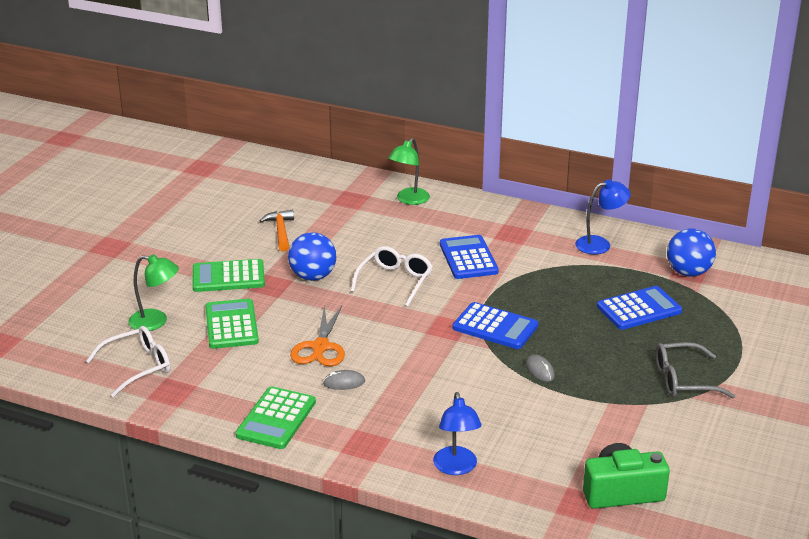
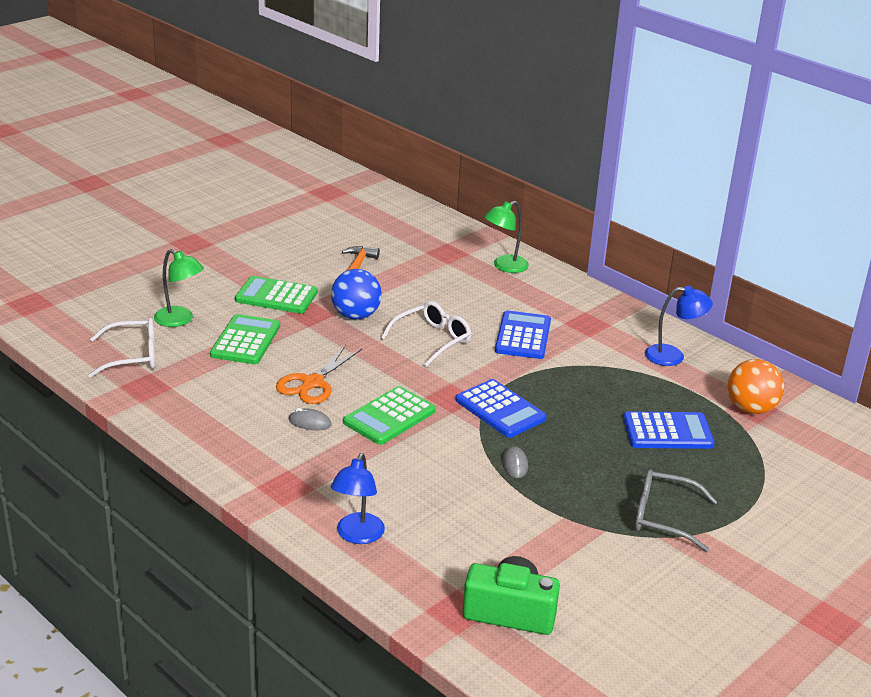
camera: 20 degrees right, 0 degrees up
green calculator [236,386,316,449] -> green calculator moved to [343,386,436,445]
blue ball [667,229,716,277] -> orange ball [727,359,784,414]

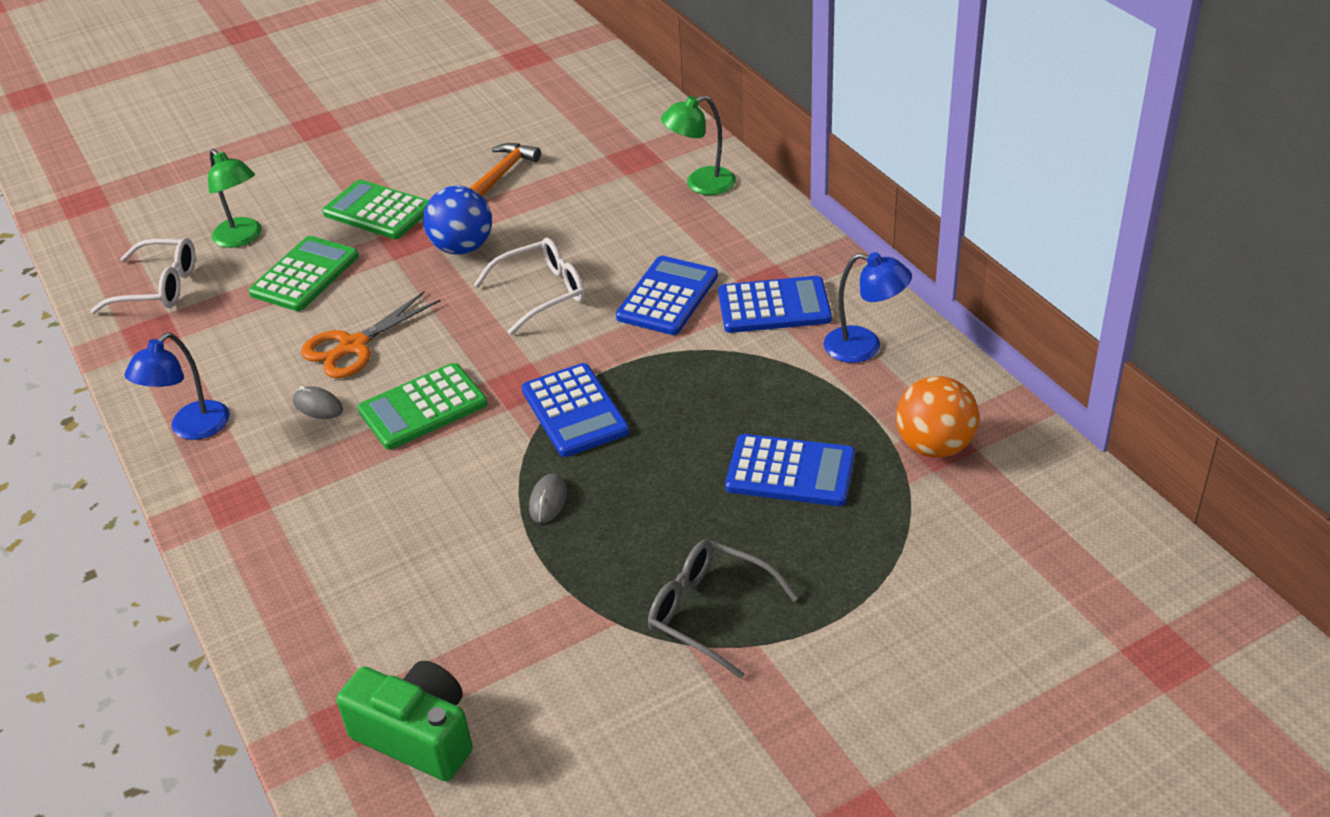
camera: 20 degrees right, 10 degrees up
blue lamp [331,453,385,544] -> blue lamp moved to [125,333,230,440]
none -> blue calculator [718,276,832,333]

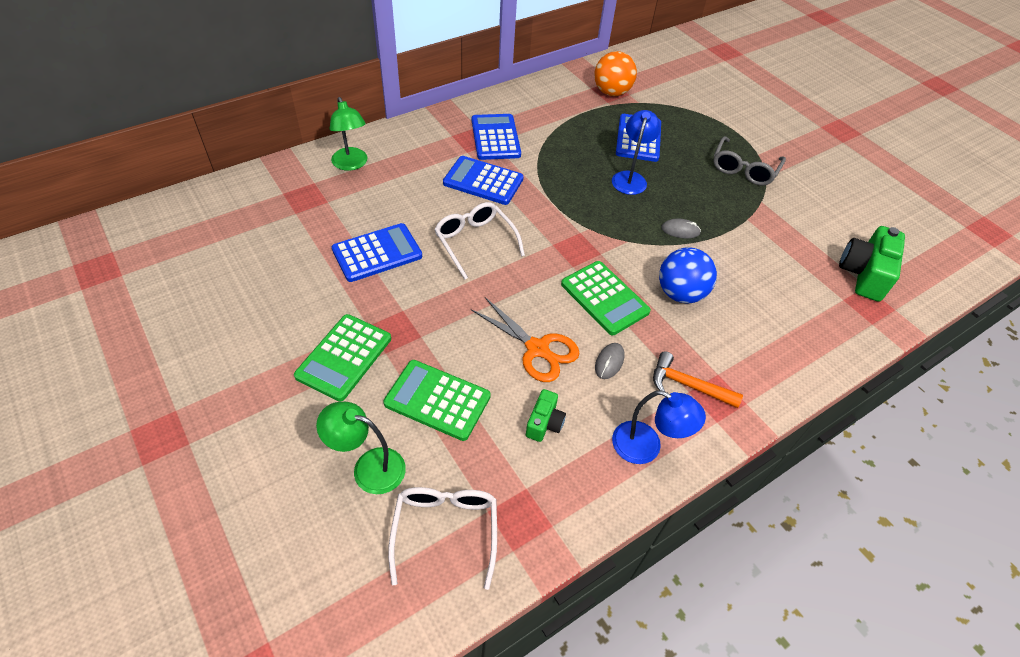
camera: 100 degrees left, 10 degrees up
green lamp [208,149,262,248] -> green lamp turned 120 degrees counterclockwise [316,402,406,494]
blue ball [423,186,492,255] -> blue ball moved to [659,247,717,303]
orange hammer [470,143,541,197] -> orange hammer moved to [653,351,743,408]
blue calculator [522,363,629,457] -> blue calculator moved to [332,223,422,282]
blue lamp [824,252,912,363] -> blue lamp moved to [612,110,661,195]
none -> green camera [526,389,566,442]

